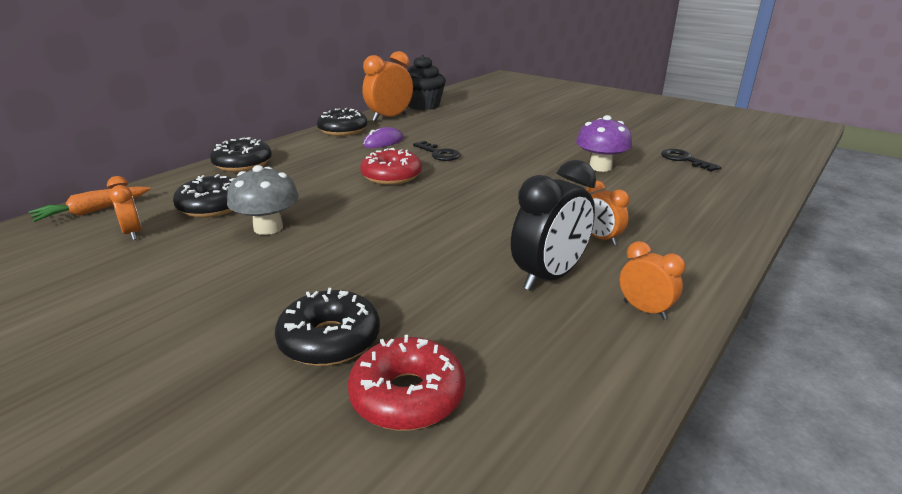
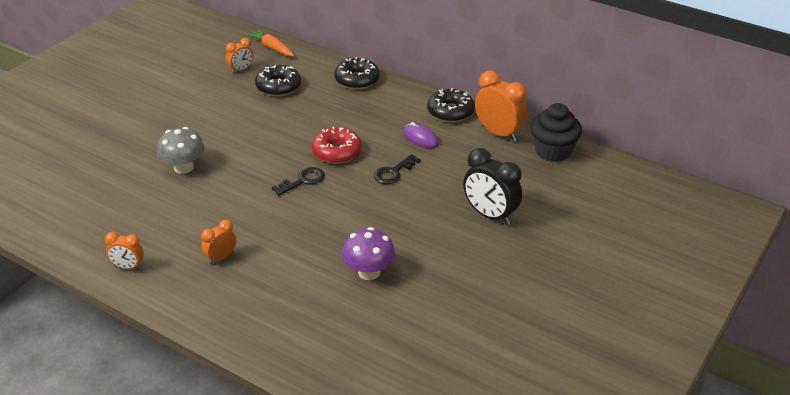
camera: 85 degrees right, 10 degrees up
grey mushroom [227,165,299,235] -> grey mushroom moved to [157,127,205,174]
black donut [275,288,380,366] -> none
red donut [347,335,465,430] -> none
black clock [511,160,596,291] -> black clock moved to [463,148,522,225]
orange clock [620,241,685,319] -> orange clock turned 60 degrees clockwise [105,232,144,269]
black key [661,149,721,172] -> black key moved to [272,167,325,196]

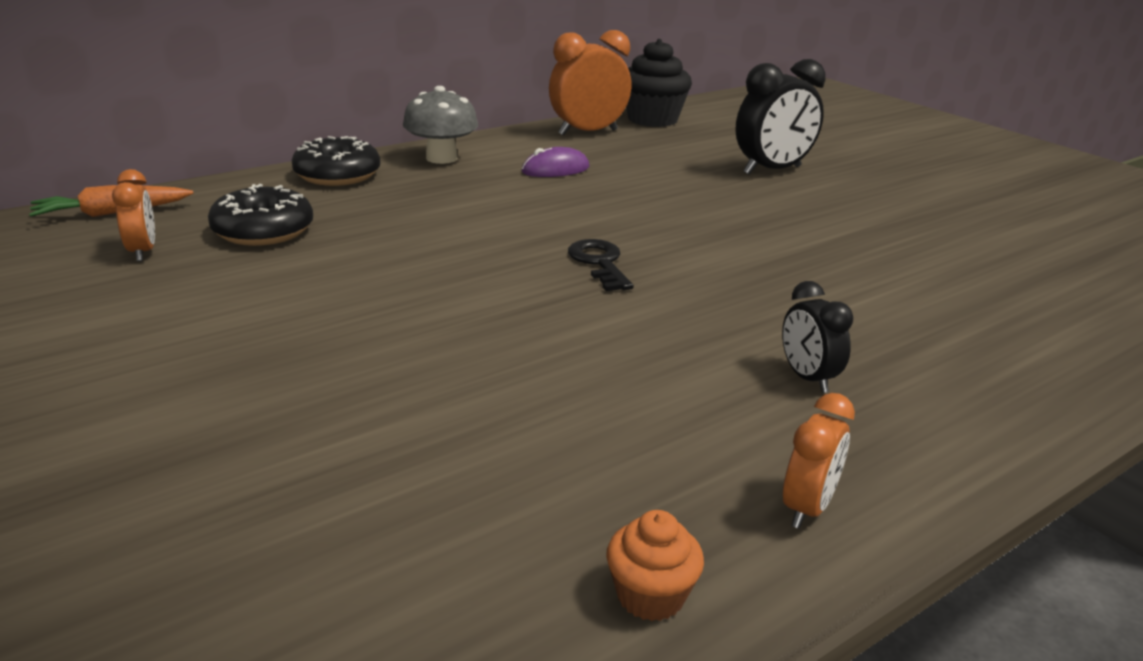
camera: 70 degrees left, 10 degrees down
grey mushroom [157,127,205,174] -> grey mushroom moved to [403,86,478,164]
orange clock [201,220,237,264] -> black clock [782,281,853,393]
red donut [312,127,362,164] -> none
purple mushroom [342,227,396,280] -> none
black key [374,154,421,184] -> none
black donut [427,88,475,122] -> none
none -> orange cupcake [606,510,704,621]

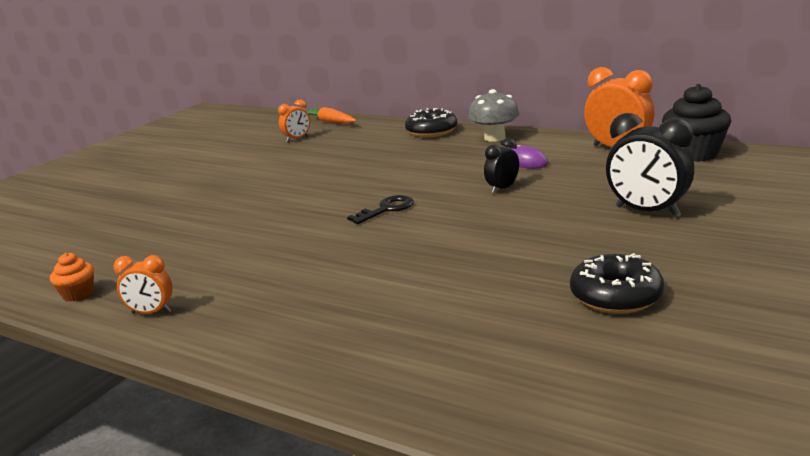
camera: 70 degrees right, 5 degrees down
black donut [208,184,313,246] -> black donut moved to [570,253,664,314]
black clock [782,281,853,393] -> black clock moved to [484,138,519,194]

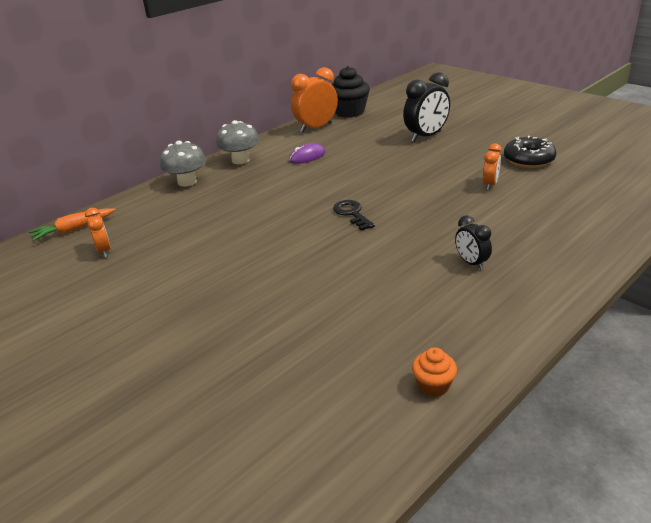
camera: 75 degrees left, 10 degrees up
orange clock [114,255,173,314] -> orange clock moved to [483,143,502,190]
black donut [405,108,457,137] -> grey mushroom [160,141,206,187]
black clock [484,138,519,194] -> black clock moved to [455,215,492,270]

